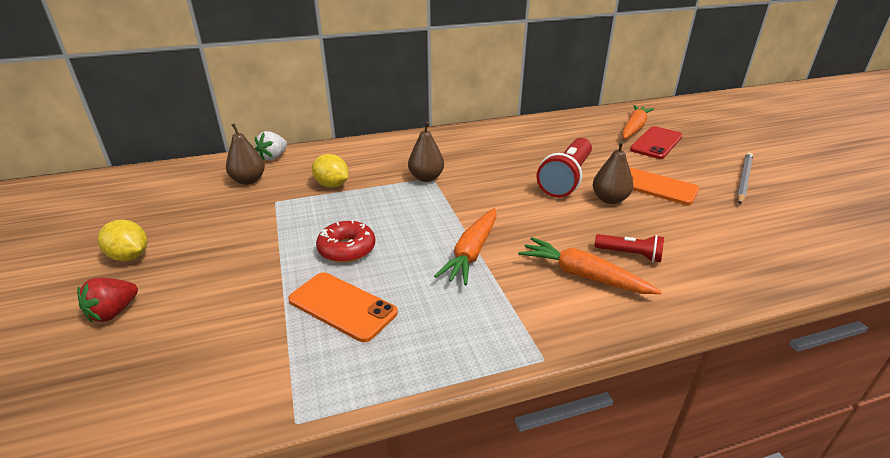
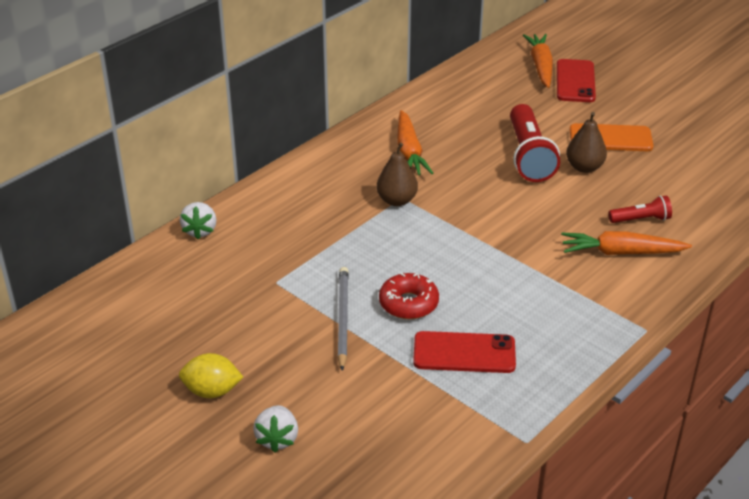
camera: 30 degrees left, 5 degrees up
red strawberry [77,278,138,322] -> white strawberry [253,405,298,453]
brown pear [226,123,265,185] -> none
orange phone [288,272,398,342] -> red phone [413,331,516,373]
yellow lemon [312,154,349,187] -> none
orange carrot [434,208,497,285] -> orange carrot moved to [397,110,433,175]
grey pencil [737,153,753,204] -> grey pencil moved to [337,267,349,371]

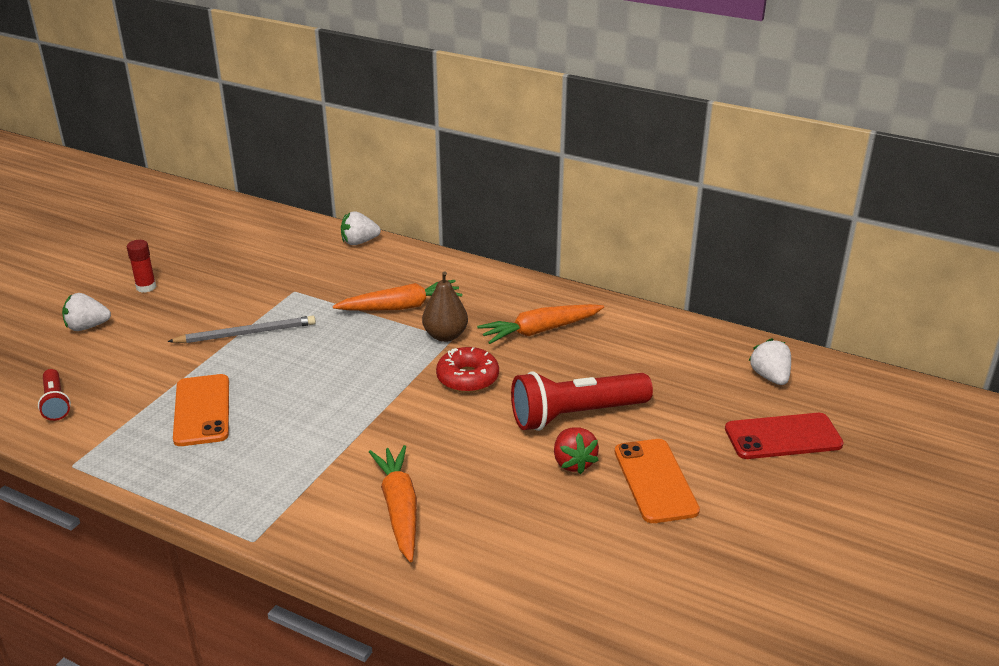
camera: 75 degrees right, 5 degrees down
yellow lemon [179,353,243,398] -> red glue stick [127,240,156,293]
red donut [379,273,439,319] -> red donut moved to [436,347,499,393]
red phone [413,331,516,373] -> orange phone [173,374,229,446]
orange carrot [523,34,553,88] -> orange carrot moved to [332,280,462,311]
brown pear [566,112,607,173] -> red strawberry [554,427,599,474]
red flashlight [608,196,672,223] -> red flashlight moved to [38,369,71,421]
none -> white strawberry [749,338,791,385]

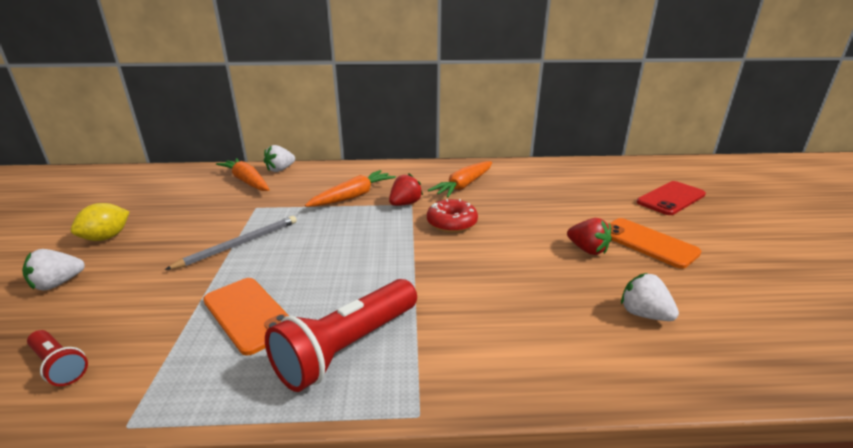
camera: 30 degrees left, 5 degrees down
red glue stick [127,240,156,293] -> yellow lemon [71,203,130,241]
orange carrot [369,445,417,562] -> orange carrot moved to [216,158,270,191]
brown pear [422,271,468,342] -> red strawberry [389,174,423,206]
red flashlight [511,371,653,431] -> red flashlight moved to [265,279,417,392]
white strawberry [749,338,791,385] -> white strawberry moved to [621,273,679,321]

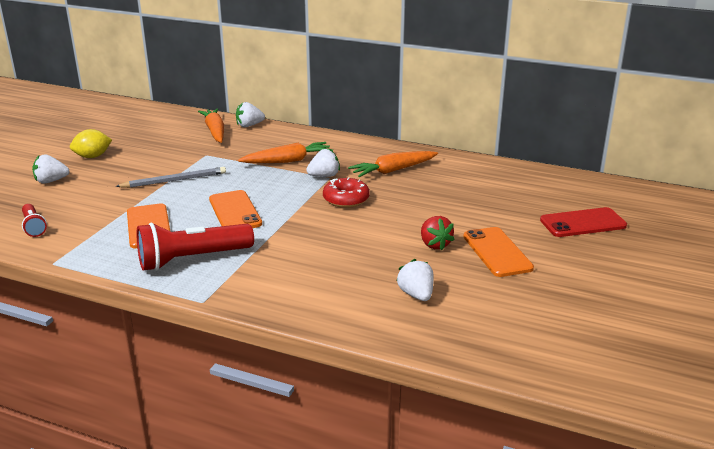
camera: 25 degrees right, 0 degrees up
red strawberry [389,174,423,206] -> white strawberry [306,148,340,177]
none -> orange phone [209,190,262,228]

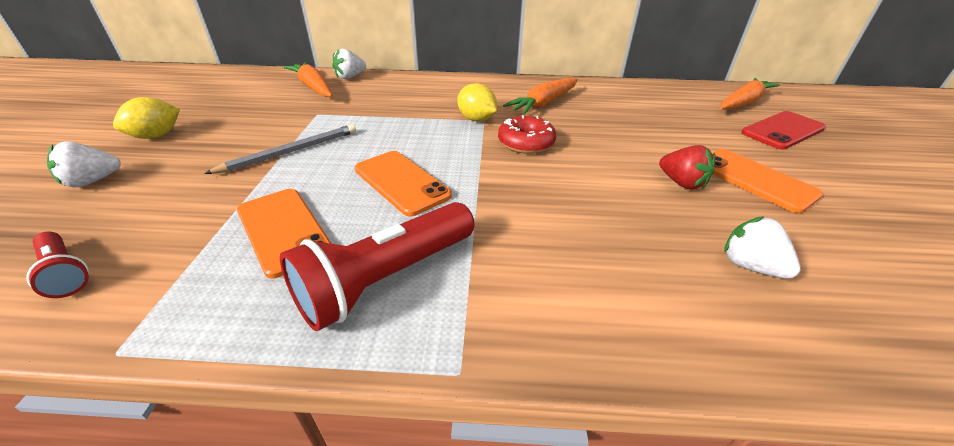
camera: 20 degrees left, 10 degrees up
orange carrot [238,142,333,163] -> orange carrot moved to [721,78,780,110]
white strawberry [306,148,340,177] -> yellow lemon [457,83,497,122]

